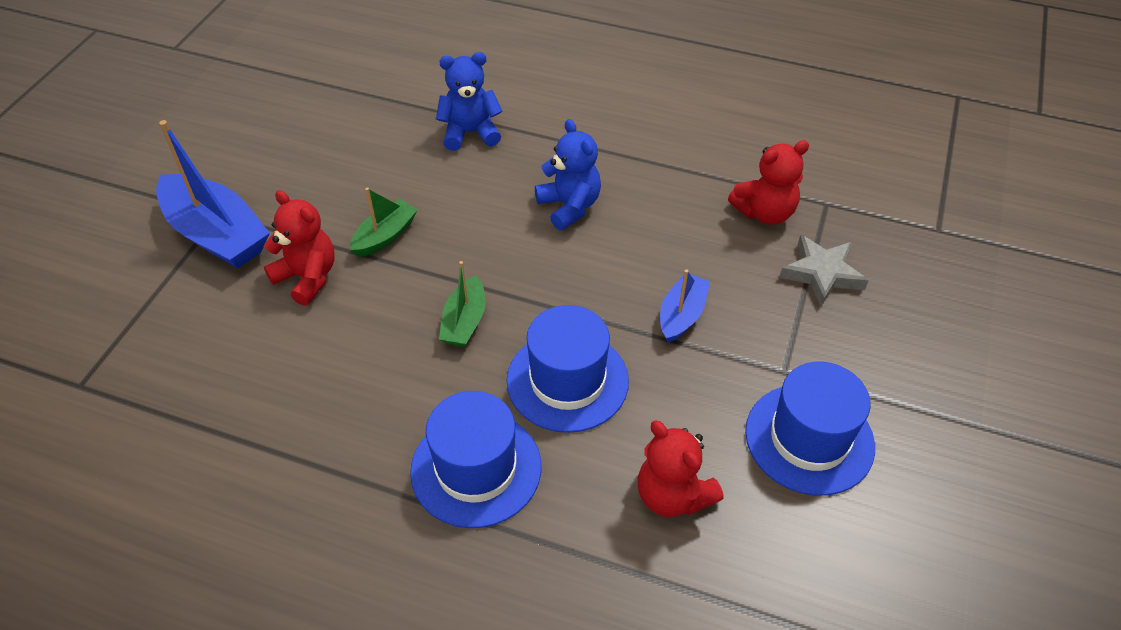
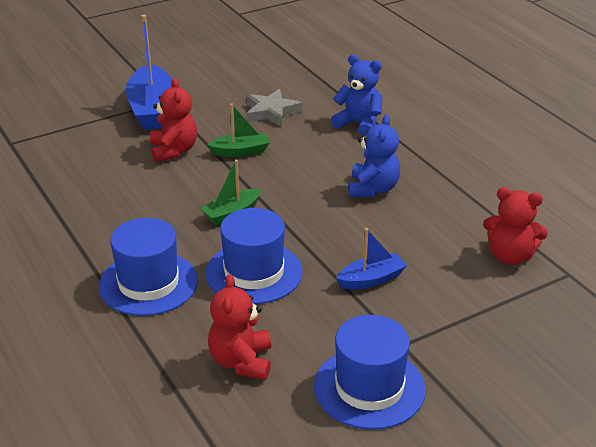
camera: 40 degrees right, 15 degrees down
grey star [779,235,869,307] -> grey star moved to [247,89,302,127]

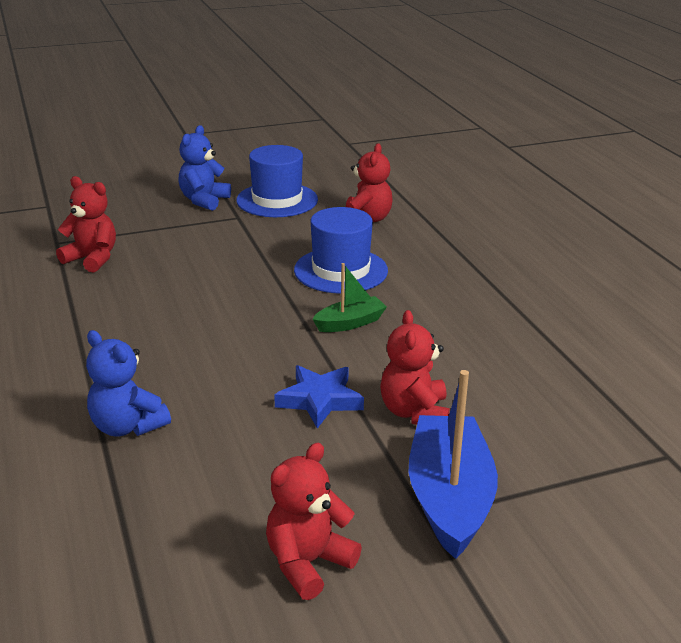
camera: 170 degrees left, 5 degrees down
blue hat [99,218,198,316] -> none
green boat [207,103,269,157] -> blue star [274,365,364,428]
grey star [247,89,302,127] -> none
blue boat [336,228,407,289] -> none
blue teddy bear [348,115,400,197] -> blue teddy bear moved to [178,125,231,211]
none -> red teddy bear [266,443,362,600]

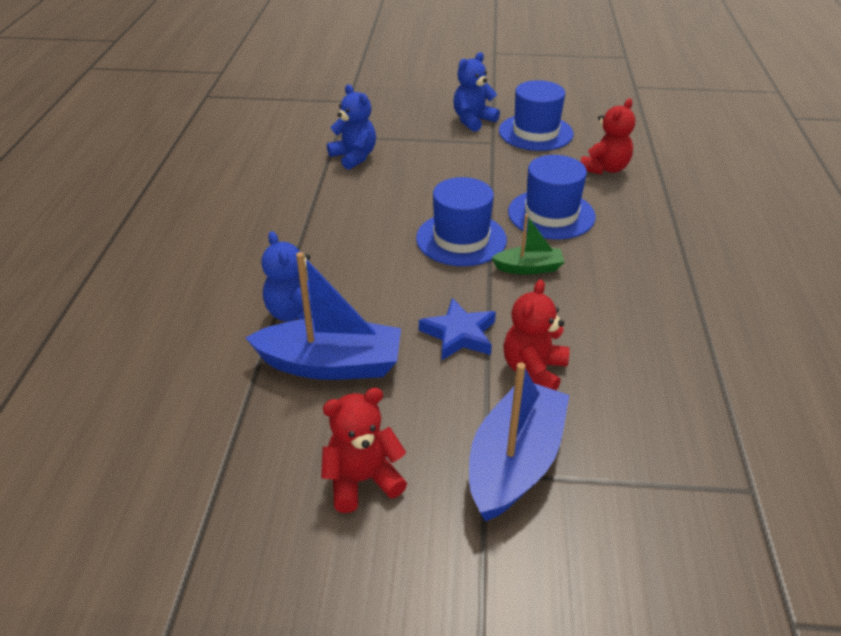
camera: 25 degrees right, 10 degrees up
red teddy bear [56,176,116,273] -> blue teddy bear [327,84,376,170]
none -> blue boat [246,252,401,380]
none -> blue hat [416,177,507,266]

